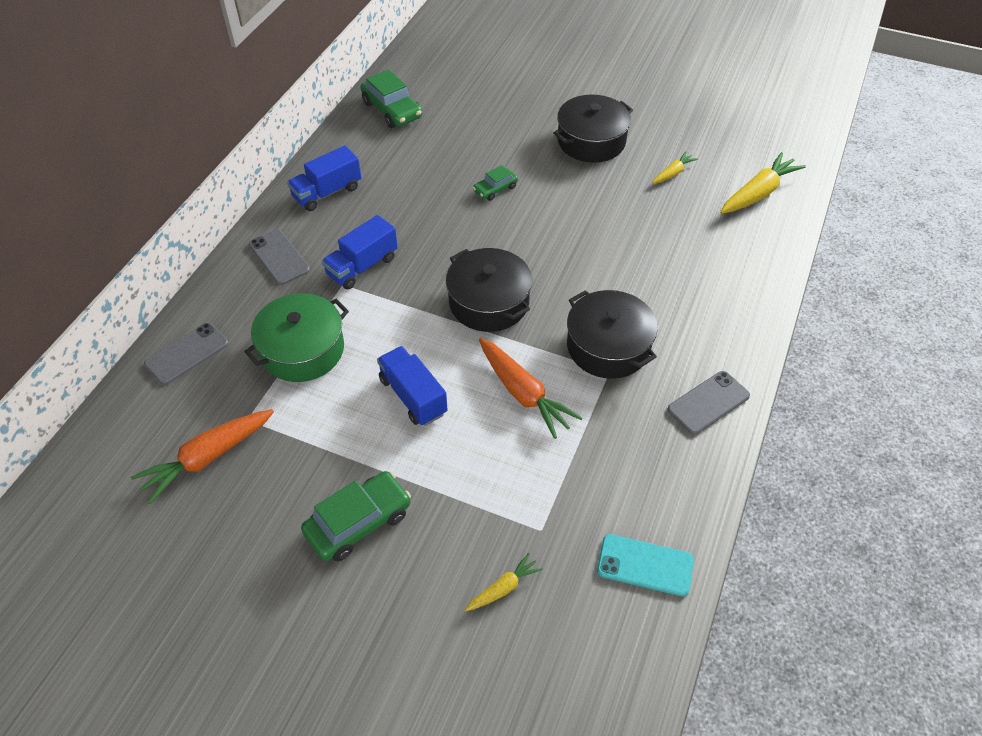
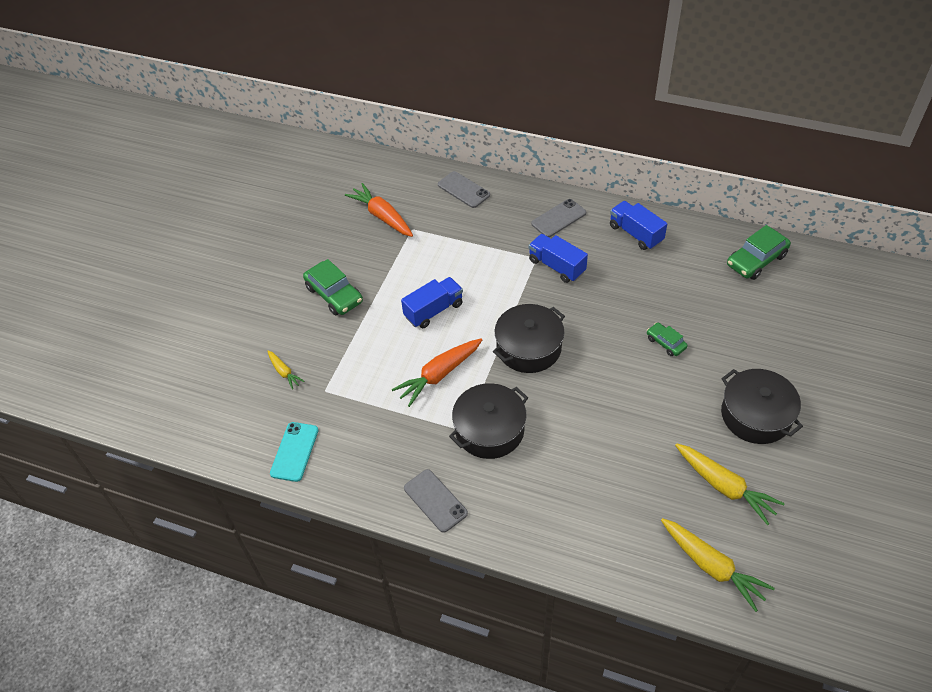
camera: 90 degrees right, 0 degrees up
green pot [244,293,349,382] -> none
yellow carrot [652,152,698,184] -> yellow carrot [675,443,785,525], size x1.85

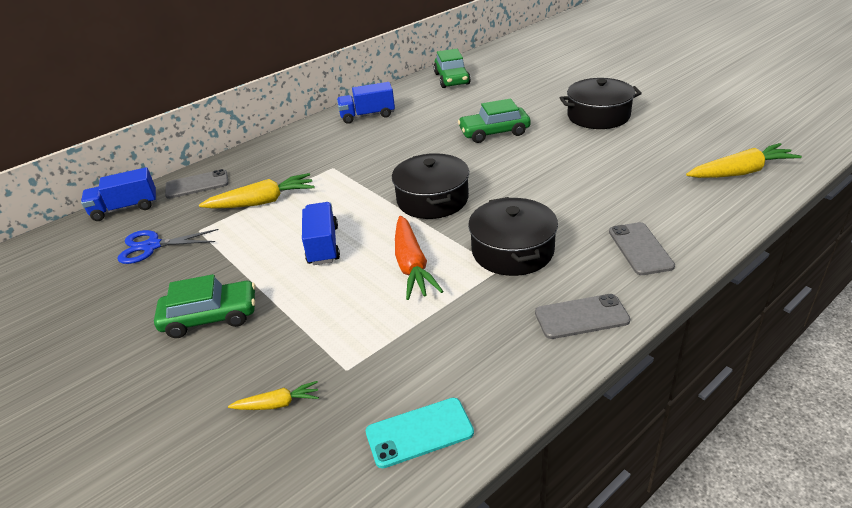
camera: 60 degrees left, 15 degrees down
turquoise phone [270,422,318,482] -> turquoise phone turned 60 degrees counterclockwise [366,398,474,468]
orange carrot [345,183,413,237] -> blue scissors [117,229,219,264]
blue truck [529,234,588,283] -> blue truck moved to [81,167,157,221]
grey phone [531,199,586,237] -> grey phone moved to [609,222,675,275]
green car [647,323,688,356] -> green car [458,99,531,143], size x1.74
yellow carrot [675,443,785,525] -> yellow carrot moved to [199,173,315,209]

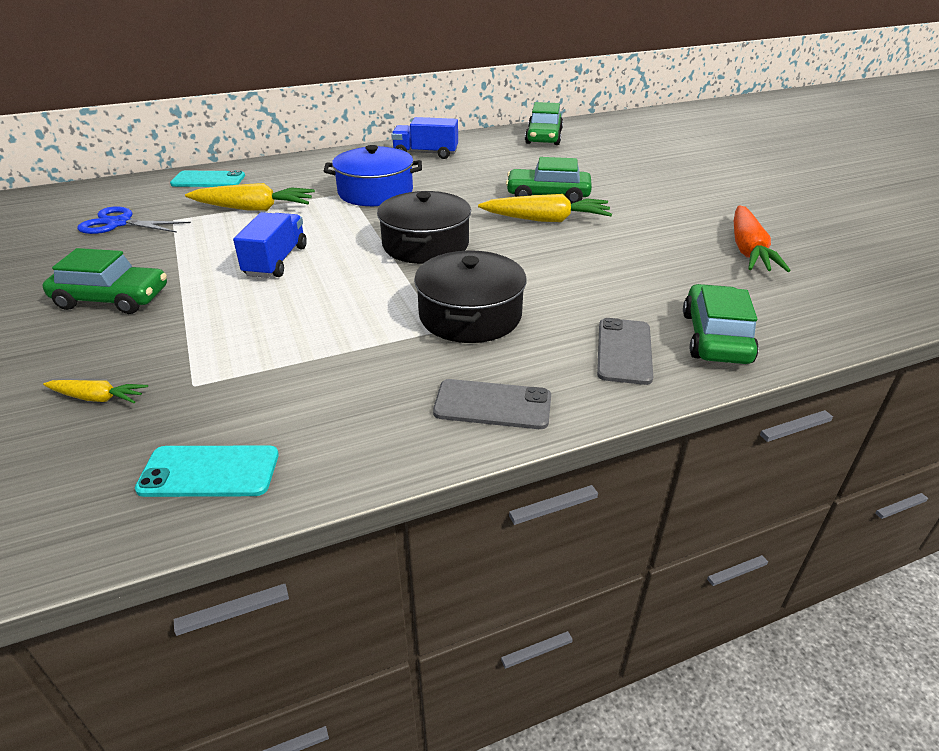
camera: 15 degrees right, 0 degrees up
blue truck [81,167,157,221] -> none
grey phone [165,169,229,199] -> turquoise phone [170,170,245,187]
orange carrot [395,216,443,300] -> orange carrot moved to [734,205,791,272]
black pot [560,78,642,129] -> none
yellow carrot [686,143,802,178] -> yellow carrot moved to [478,194,612,222]
none -> blue pot [324,145,422,206]
none -> green car [683,284,759,364]

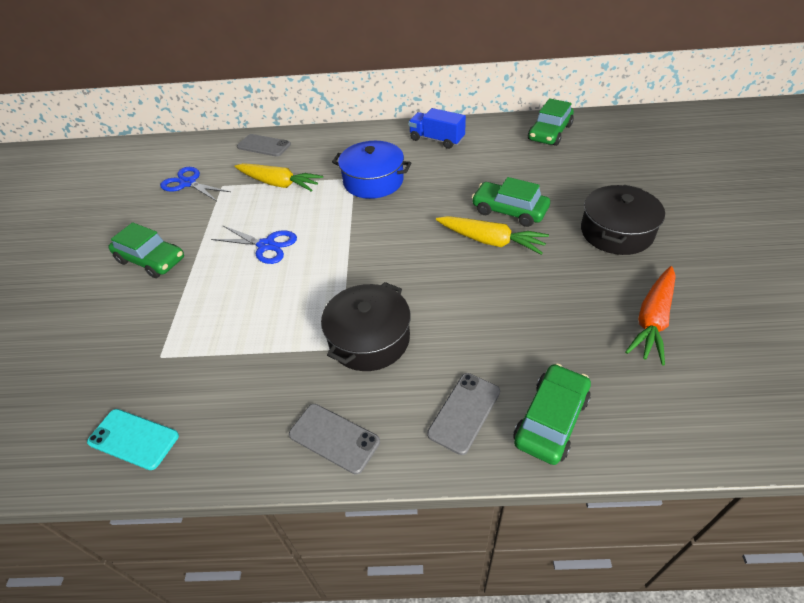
camera: 25 degrees right, 10 degrees up
yellow carrot [43,380,148,403] -> none
turquoise phone [170,170,245,187] -> grey phone [237,134,291,157]
blue truck [233,212,307,278] -> blue scissors [211,226,297,264]
black pot [377,191,471,264] -> black pot moved to [581,185,665,255]

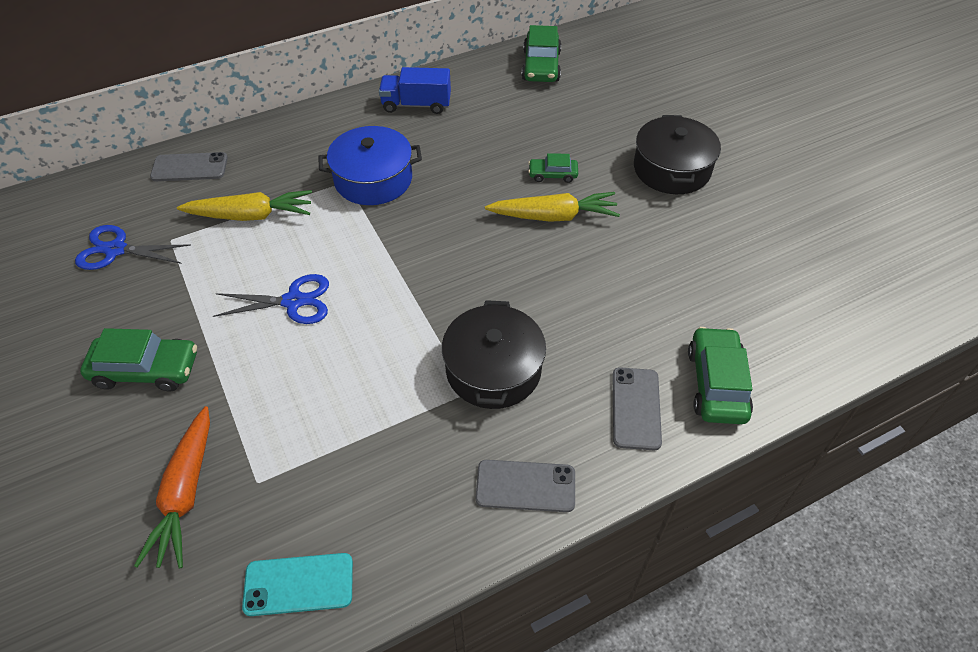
camera: 30 degrees left, 5 degrees up
green car [472,177,550,227] -> green car [528,153,578,183], size x0.57
orange carrot [625,266,675,366] -> orange carrot moved to [134,406,210,568]

